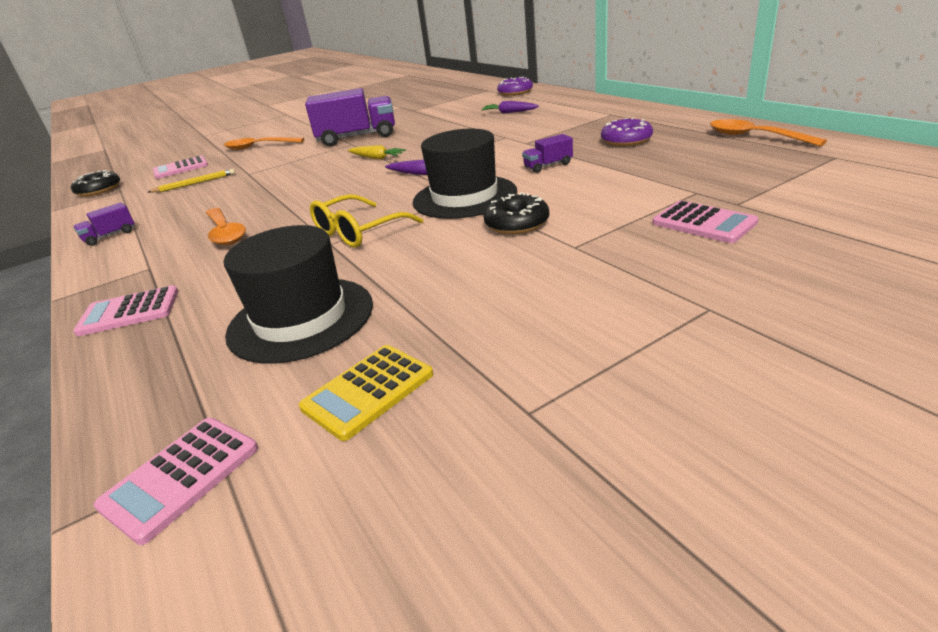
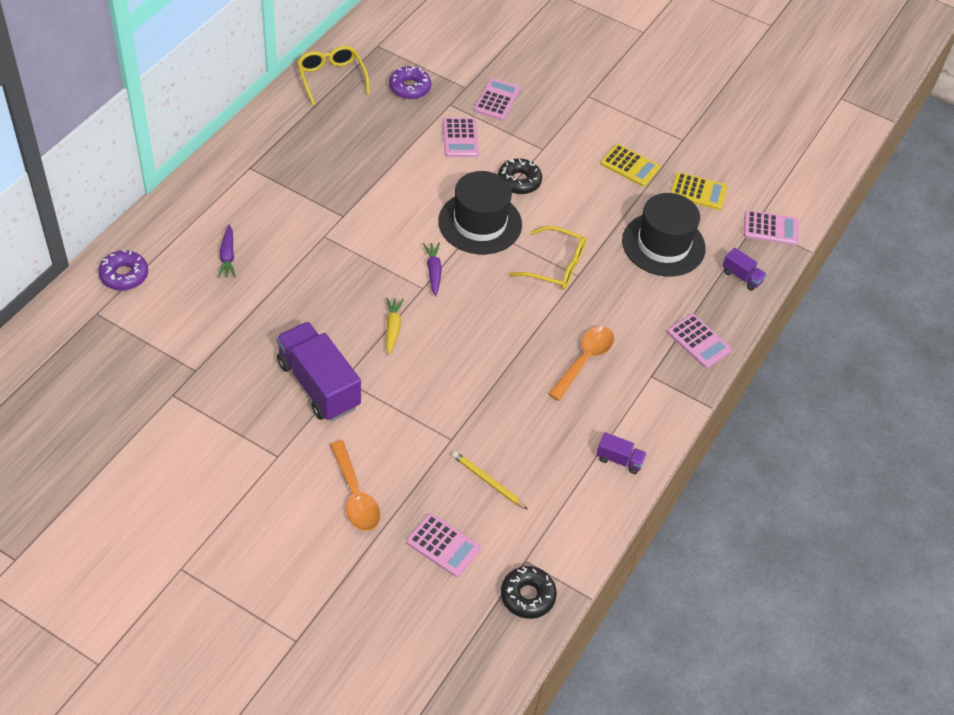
camera: 125 degrees left, 20 degrees up
purple truck [522,134,573,173] -> purple truck moved to [722,248,767,291]
purple donut [601,117,653,146] -> purple donut moved to [389,66,431,100]
orange spoon [710,119,827,146] -> yellow glasses [297,46,370,106]
none -> pink calculator [443,118,479,157]
none -> yellow calculator [600,144,661,187]

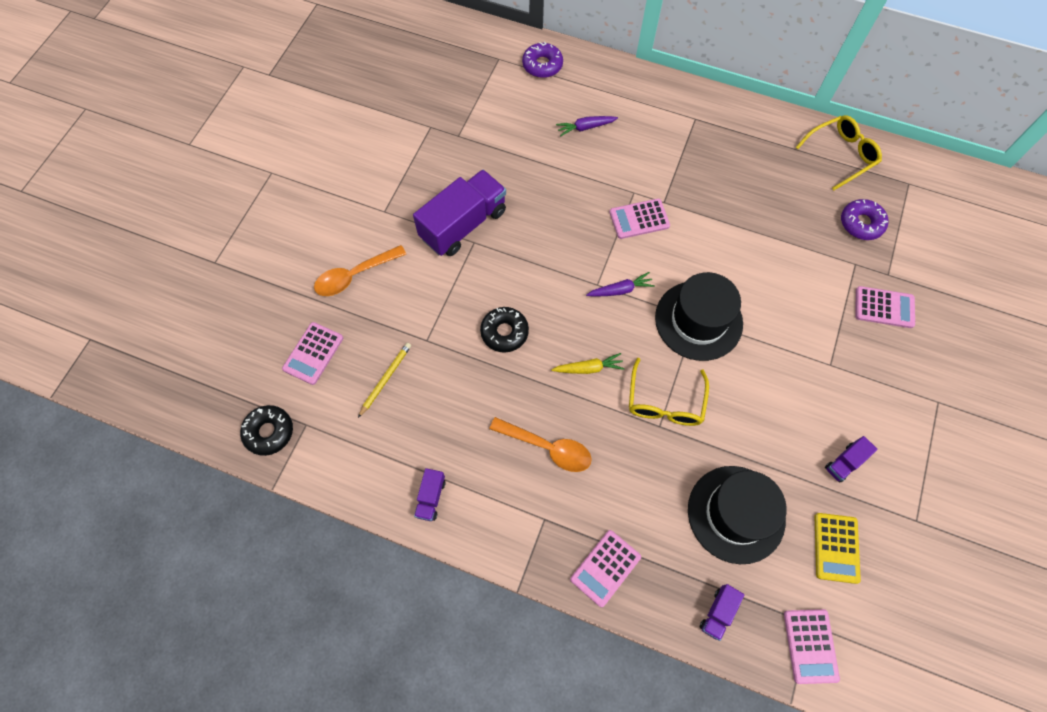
camera: 85 degrees right, 15 degrees up
yellow carrot [386,297,404,355] -> yellow carrot moved to [551,353,624,374]
pink calculator [443,118,479,157] -> pink calculator moved to [610,199,670,239]
black donut [498,158,542,194] -> black donut moved to [480,307,529,353]
yellow calculator [600,144,661,187] -> purple truck [825,436,878,482]

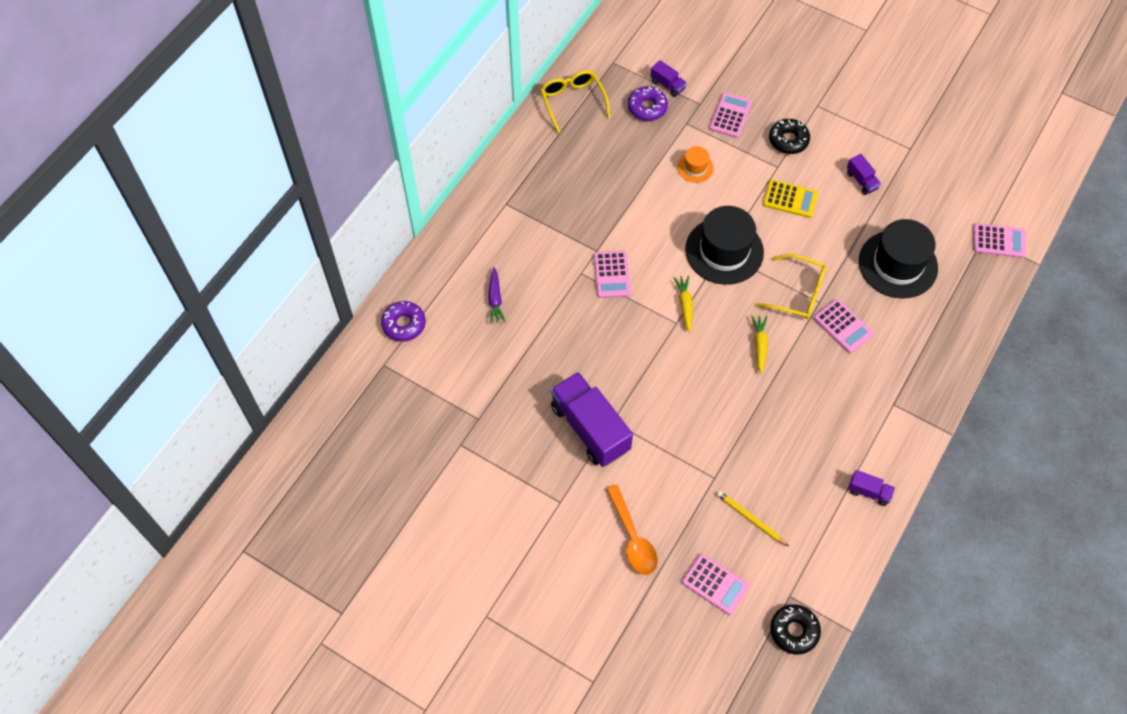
camera: 80 degrees left, 5 degrees down
black donut [480,307,529,353] -> black donut moved to [769,119,810,154]
orange spoon [489,417,592,472] -> none
pink calculator [570,530,641,607] -> pink calculator moved to [814,299,874,353]
purple carrot [586,272,655,297] -> yellow carrot [673,276,693,333]
purple truck [700,584,744,641] -> purple truck moved to [650,60,687,97]
yellow calculator [815,513,861,584] -> yellow calculator moved to [763,179,818,218]
none -> orange hat [677,146,714,183]

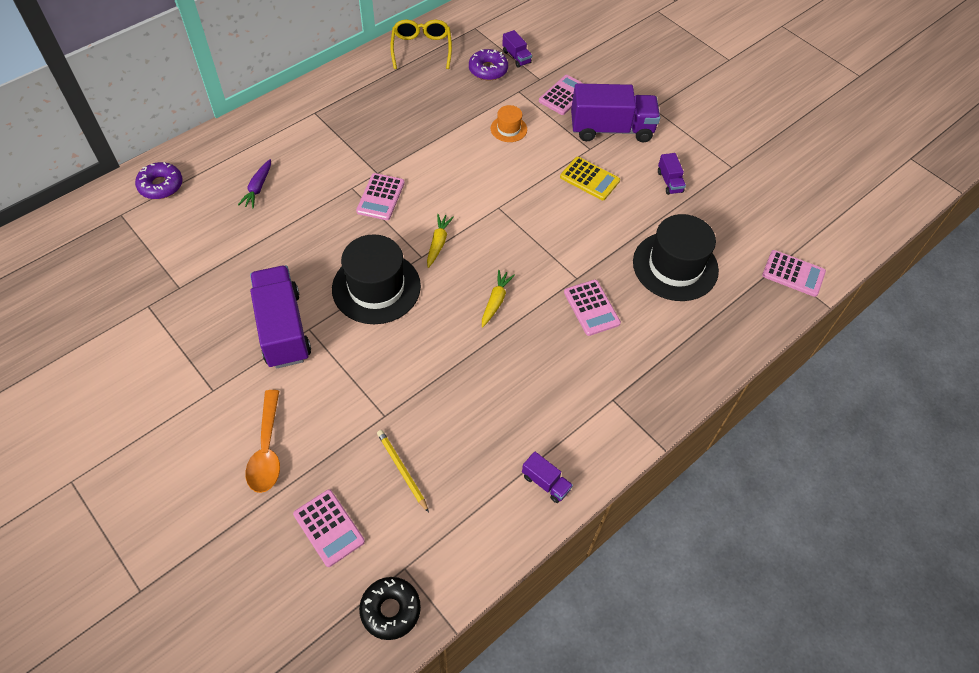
camera: 15 degrees right, 5 degrees down
black hat [685,206,764,285] -> black hat moved to [332,234,421,324]
yellow glasses [756,254,827,319] -> none
black donut [769,119,810,154] -> purple truck [571,83,660,142]

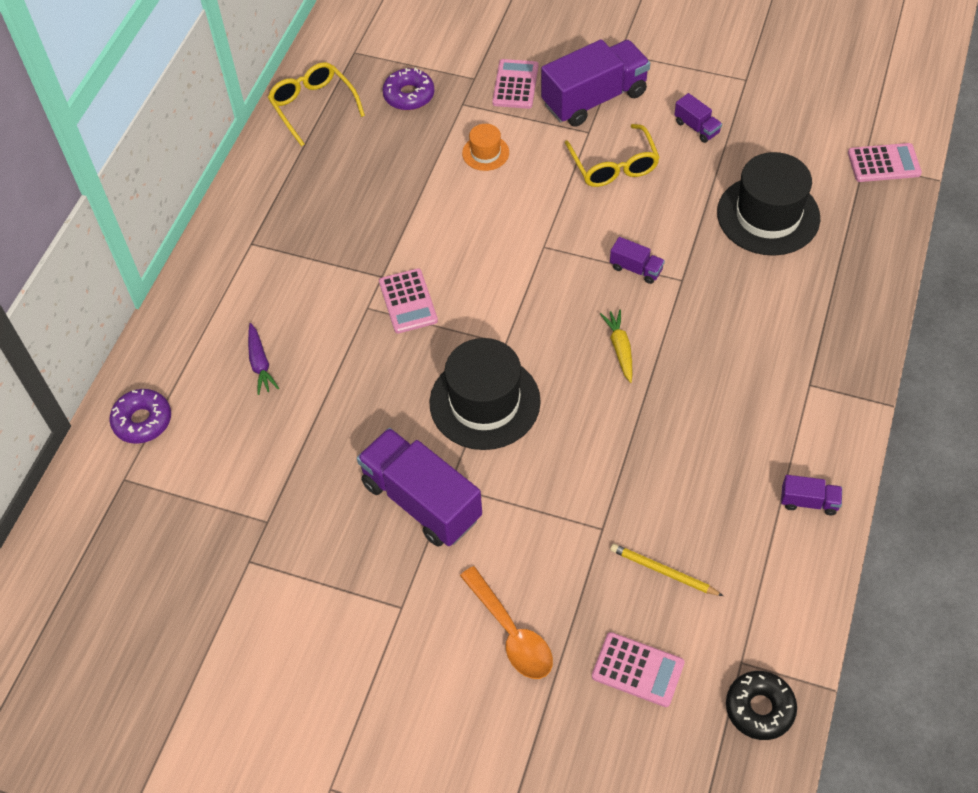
camera: 25 degrees left, 0 degrees up
yellow carrot [427,214,454,268] -> none
purple truck [502,30,532,68] -> purple truck moved to [610,237,665,284]
yellow calculator [560,157,620,200] -> yellow glasses [565,124,660,187]
pink calculator [564,280,621,336] -> none

